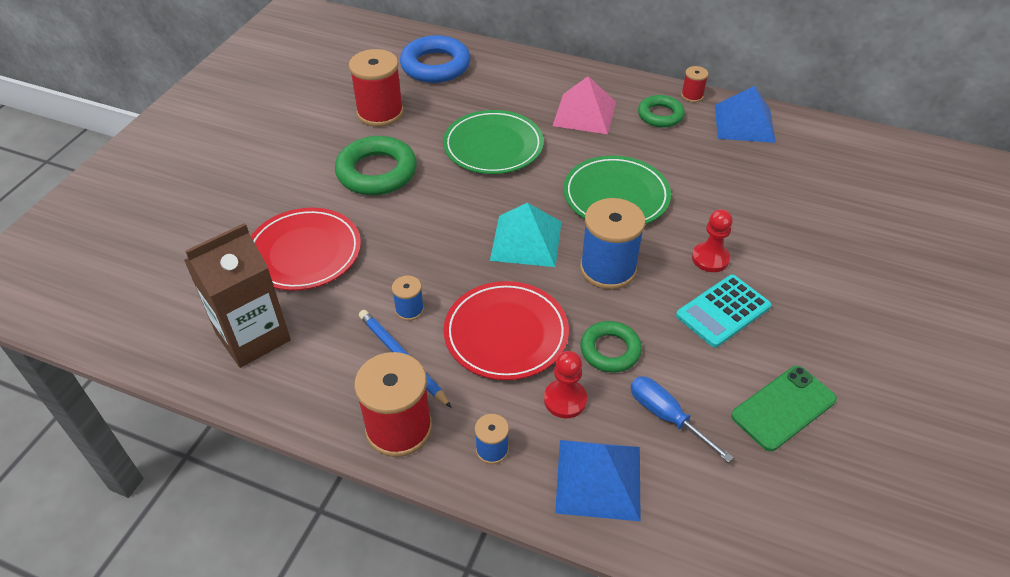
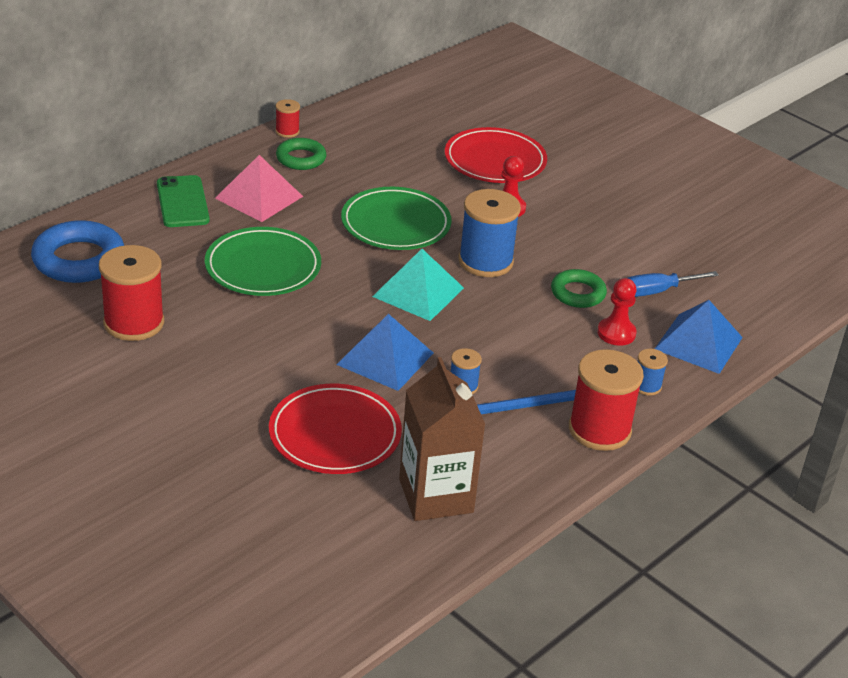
camera: 70 degrees left, 10 degrees down
green ring [335,136,417,195] -> none
red plate [444,281,569,380] -> red plate moved to [445,127,547,183]
turquoise calculator [676,275,771,348] -> none
blue pyramid [715,86,776,143] -> blue pyramid moved to [336,314,433,391]
green phone [731,366,837,451] -> green phone moved to [157,175,210,227]

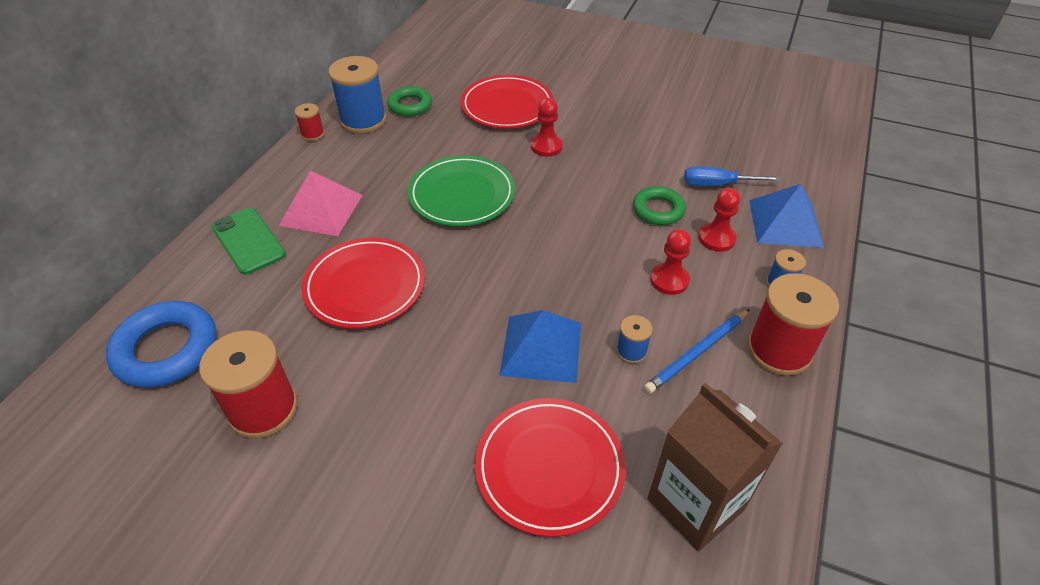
camera: 20 degrees left, 10 degrees up
green plate [205,227,321,296] -> red plate [302,238,425,328]
green ring [276,138,326,170] -> green ring moved to [387,86,432,116]
turquoise pyramid [372,249,464,321] -> none
blue spool [459,189,521,277] -> blue spool moved to [328,56,386,134]
blue screwdriver [628,271,719,297] -> blue screwdriver turned 45 degrees clockwise [684,166,781,186]
none -> red pawn [650,229,691,295]

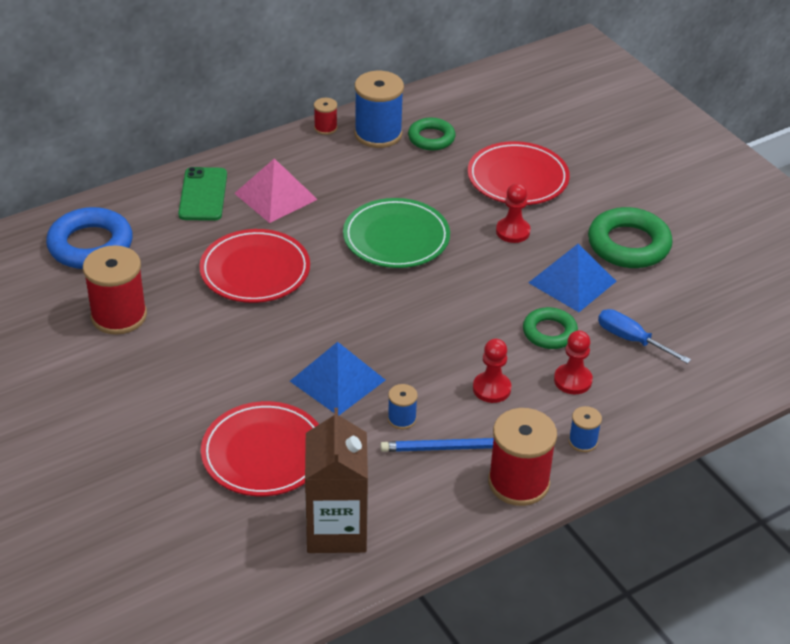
camera: 35 degrees right, 5 degrees down
blue pyramid [749,184,824,248] -> blue pyramid moved to [528,244,617,312]
none -> green ring [588,207,673,268]

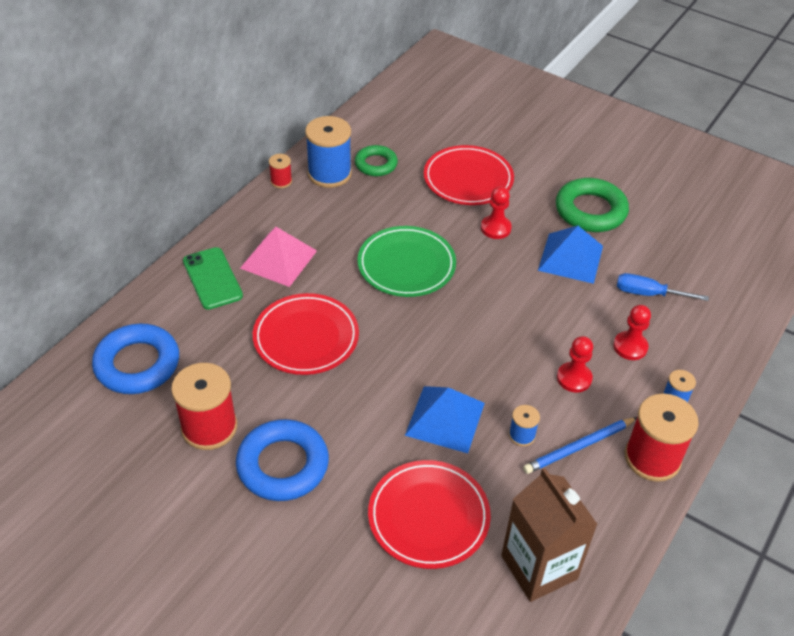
camera: 25 degrees left, 5 degrees up
green ring [523,307,578,349] -> none
none -> blue ring [236,419,329,501]

